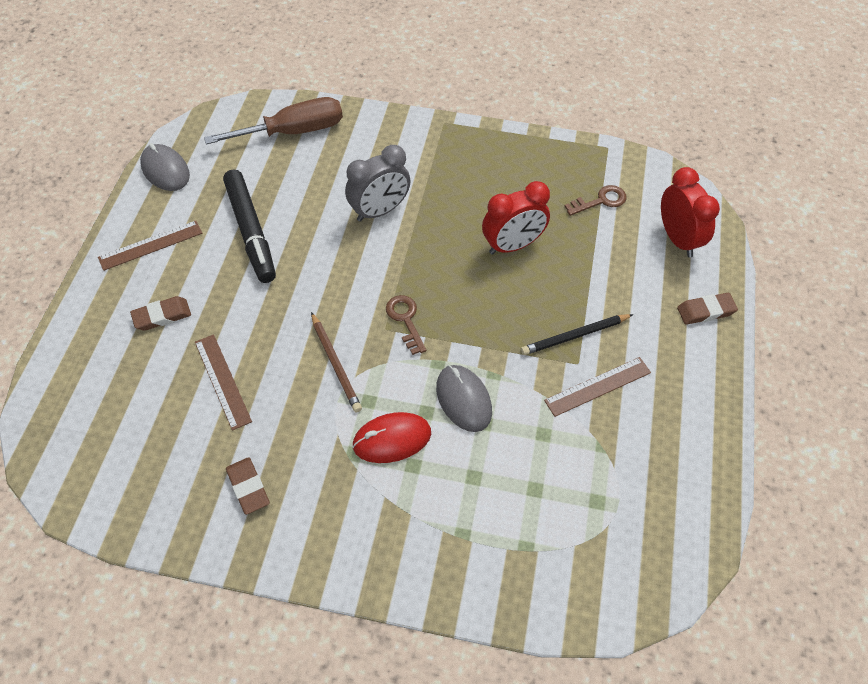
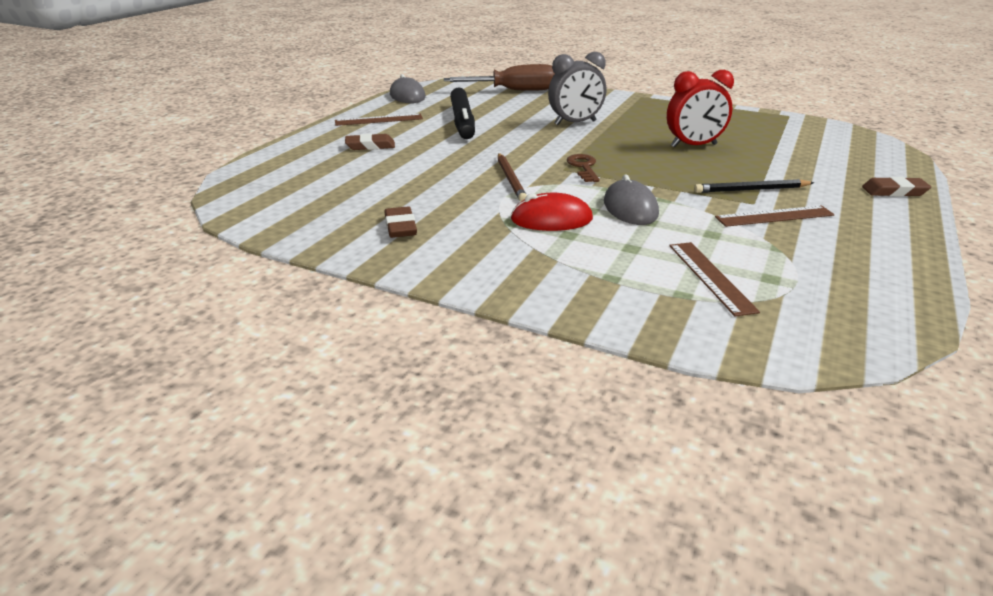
camera: 15 degrees right, 25 degrees down
brown ruler [195,334,252,431] -> brown ruler moved to [669,242,760,317]
brown key [564,185,627,216] -> none
red clock [661,167,720,257] -> none

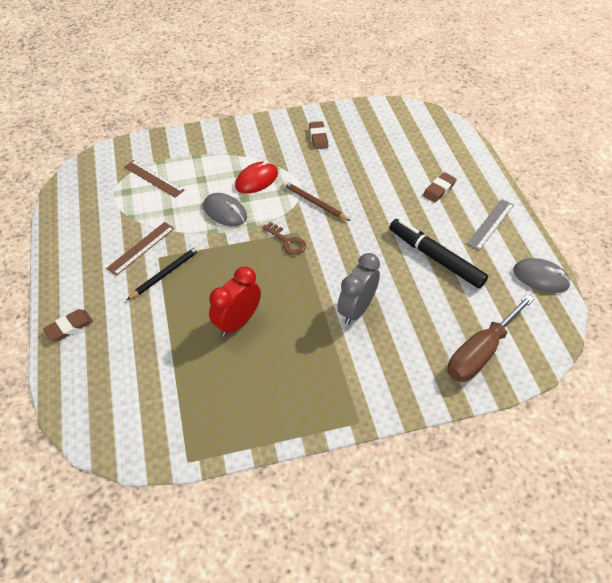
camera: 140 degrees right, 20 degrees up
brown ruler [335,114,423,126] -> grey ruler [467,199,514,251]
brown eraser [385,206,417,238] -> brown eraser turned 45 degrees clockwise [309,121,328,149]

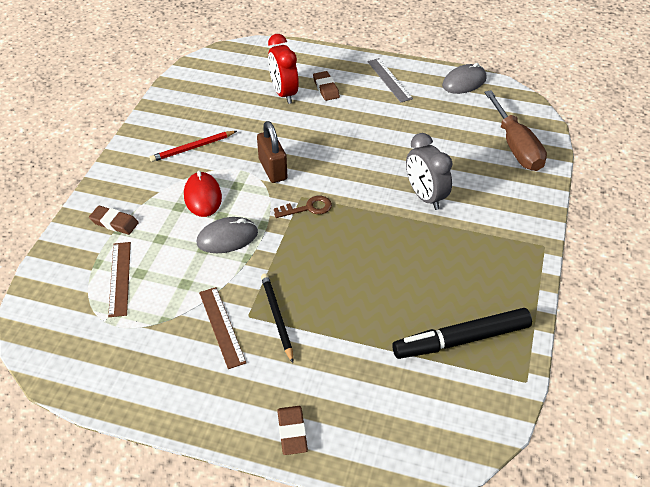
camera: 60 degrees left, 5 degrees down
brown ruler [124,160,185,198] -> brown ruler turned 75 degrees counterclockwise [108,242,131,317]
red clock [209,267,261,336] -> red clock moved to [268,34,299,104]
brown pencil [283,181,350,221] -> brown padlock [257,121,287,183]
brown eraser [309,121,328,149] -> brown eraser moved to [89,206,139,235]
black marker [389,219,488,288] -> black marker moved to [392,308,532,359]
none -> red pencil [149,131,237,162]

